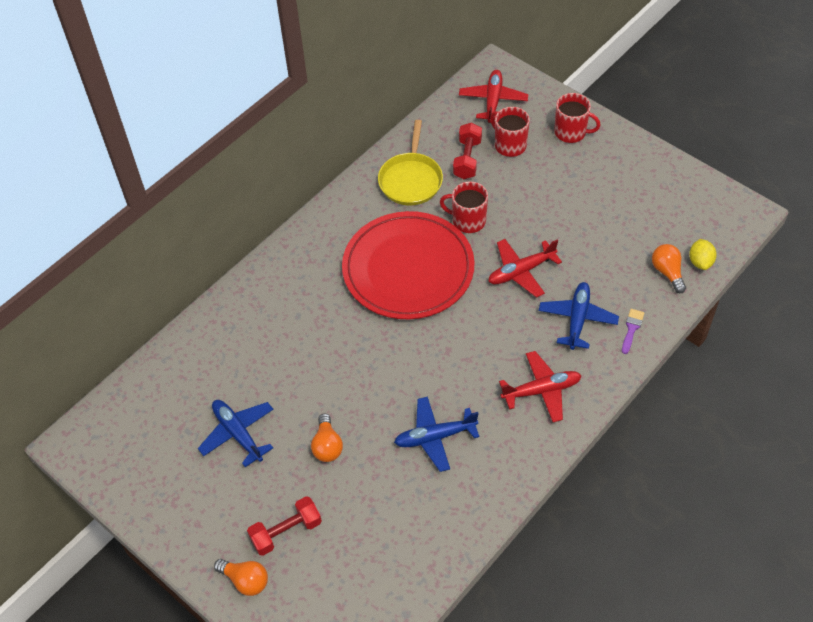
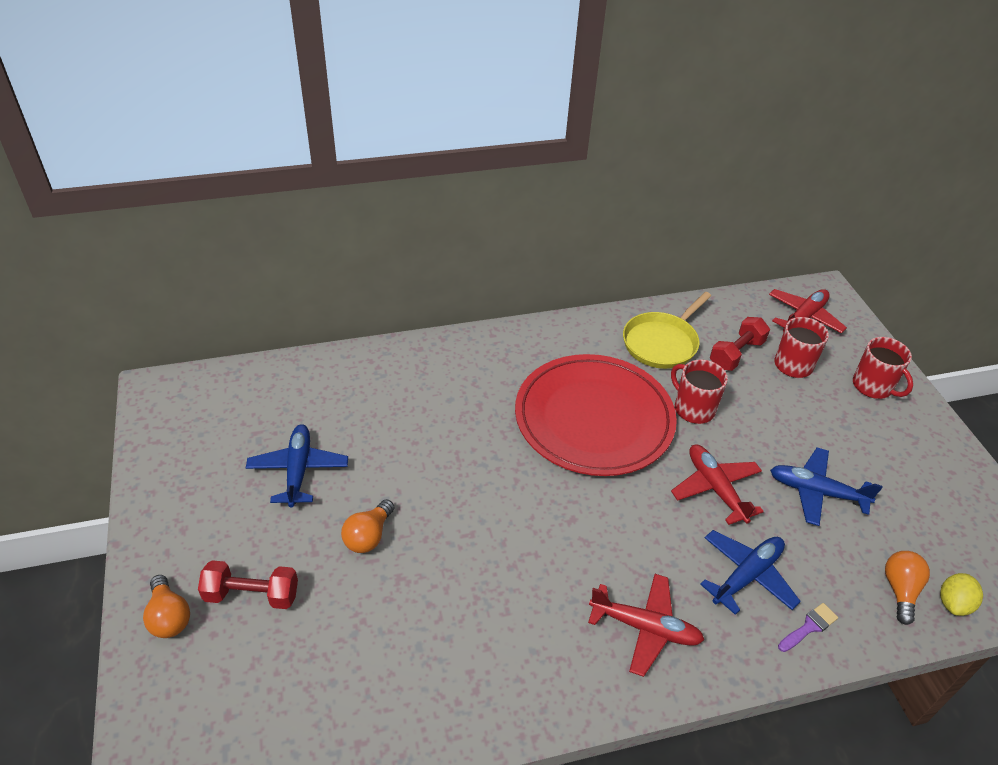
camera: 30 degrees right, 10 degrees down
blue plane [394,397,479,472] -> blue plane moved to [770,448,883,526]
red plane [488,239,562,298] -> red plane turned 60 degrees clockwise [671,445,764,525]

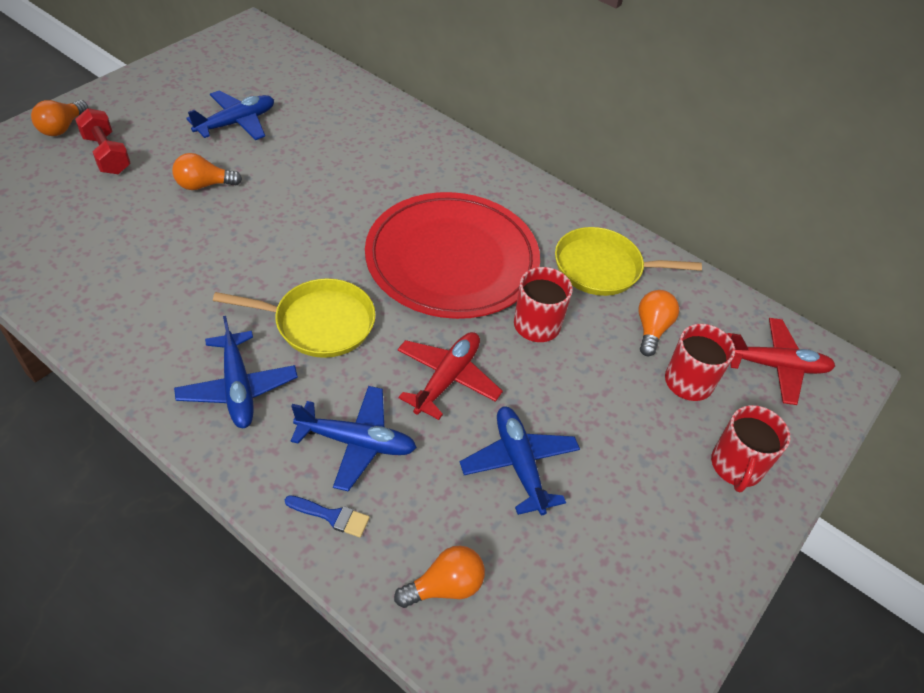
camera: 50 degrees right, 5 degrees up
red plane [588,574,704,677] -> blue plane [174,316,298,428]
red dumbbell [710,317,770,371] -> orange light bulb [639,290,679,356]
purple brush [778,603,838,652] -> blue brush [285,495,370,538]
yellow lemon [940,573,983,616] -> none
none -> yellow pan [213,278,376,358]

